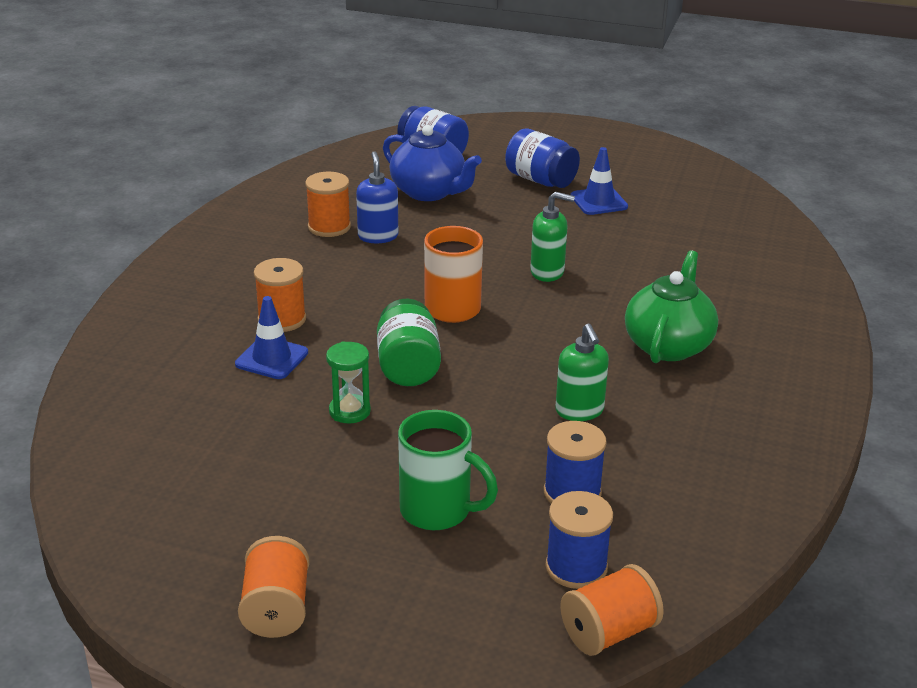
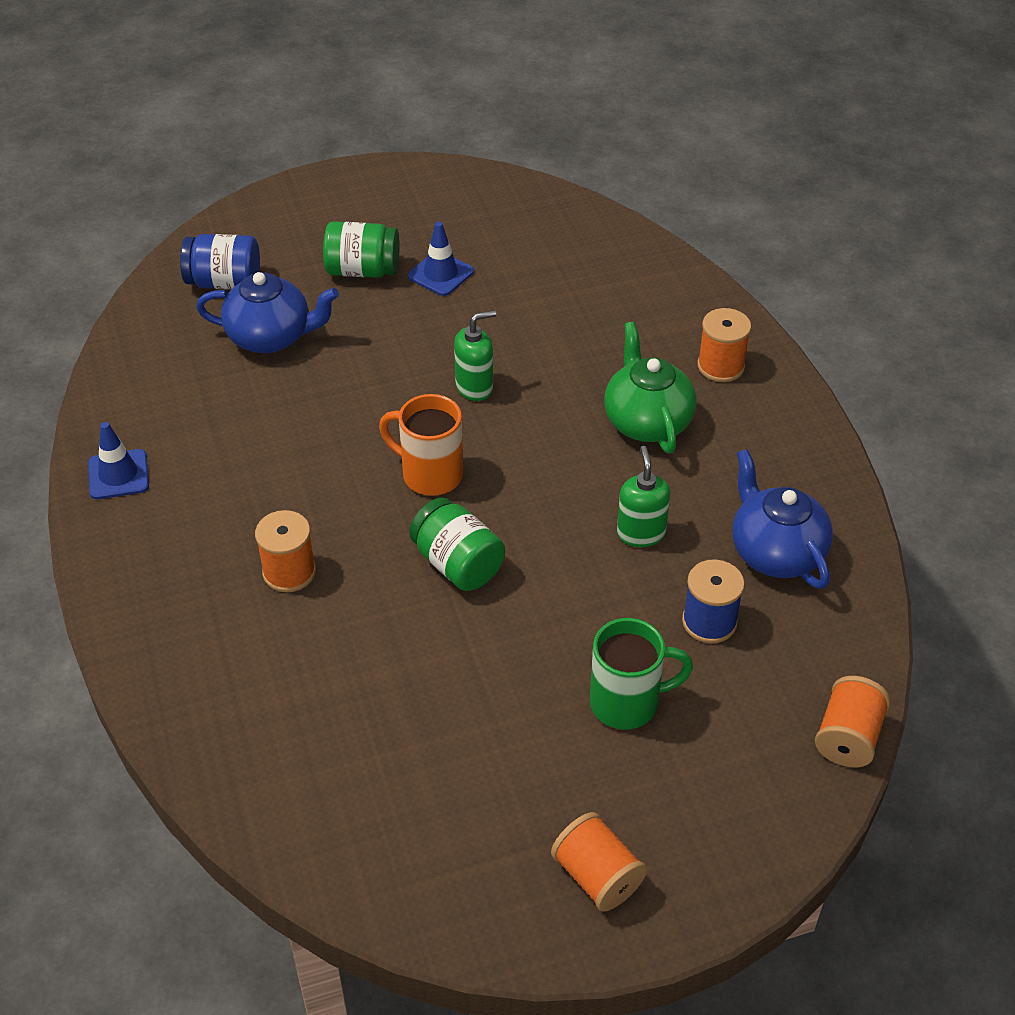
camera: 35 degrees left, 15 degrees up
blue traffic cone [235,296,308,379] -> blue traffic cone moved to [88,422,149,499]
orange spool [305,172,351,237] -> orange spool moved to [697,308,751,382]
green hourglass [326,341,371,424] -> none
blue soap dispenser [356,151,398,243] -> none
blue jar [505,128,580,188] -> green jar [323,221,400,278]
blue spool [545,491,613,589] -> none
green soap dispenser [555,324,609,421] -> green soap dispenser turned 135 degrees counterclockwise [617,446,670,547]
none -> blue teapot [732,449,833,589]

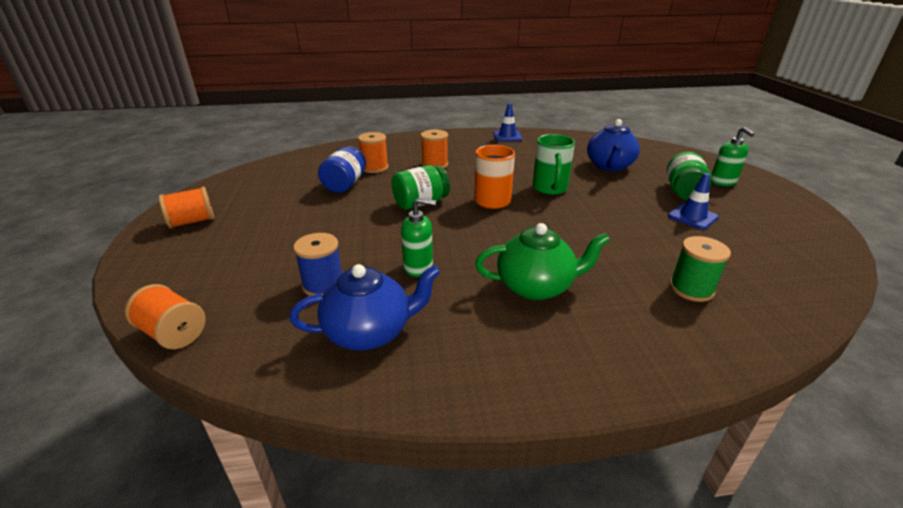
camera: 100 degrees right, 15 degrees down
blue jar [180,234,260,290] -> blue jar moved to [318,146,366,193]
green soap dispenser [454,310,496,401] -> green soap dispenser moved to [711,127,755,186]
green mug [590,618,693,730] -> green mug moved to [533,134,575,195]
orange spool [697,308,751,382] -> orange spool moved to [358,132,388,173]
none -> green spool [670,236,731,302]

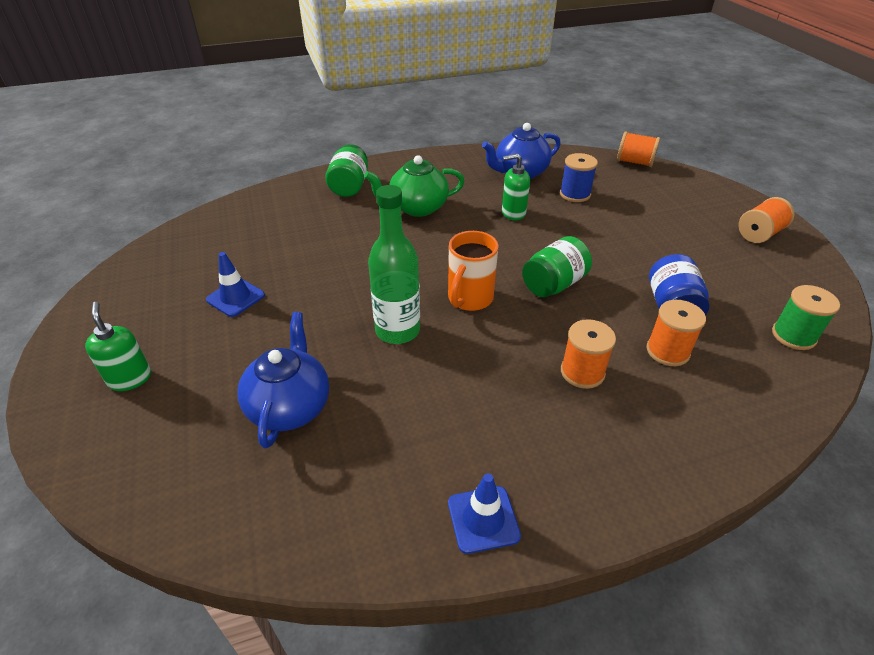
camera: 170 degrees right, 10 degrees up
green mug [533,134,575,195] -> green bottle [368,185,420,344]
green jar [667,152,711,200] -> green jar moved to [325,144,368,197]
green spool [670,236,731,302] -> green spool moved to [772,285,840,350]

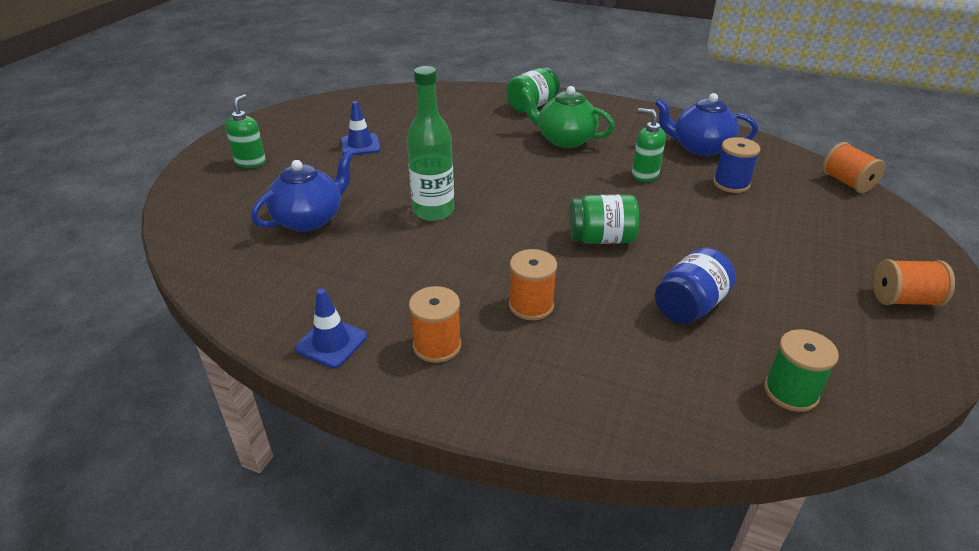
camera: 40 degrees right, 5 degrees down
orange mug [448,231,499,311] -> none
orange spool [646,300,706,366] -> orange spool moved to [409,286,461,363]

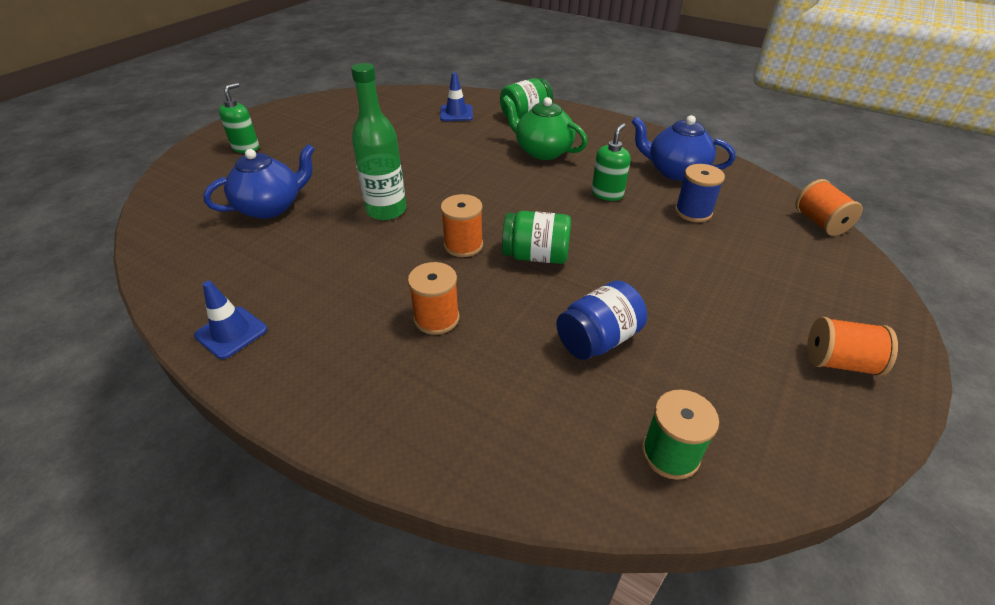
camera: 10 degrees right, 5 degrees up
blue traffic cone [341,101,381,155] -> blue traffic cone moved to [440,72,473,121]
orange spool [409,286,461,363] -> orange spool moved to [441,194,483,257]
green soap dispenser [632,108,666,182] -> green soap dispenser turned 75 degrees clockwise [592,123,631,201]

